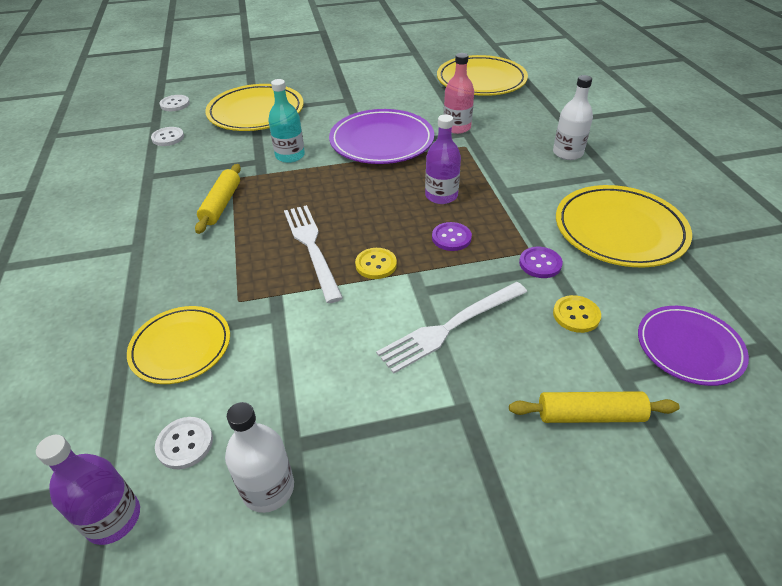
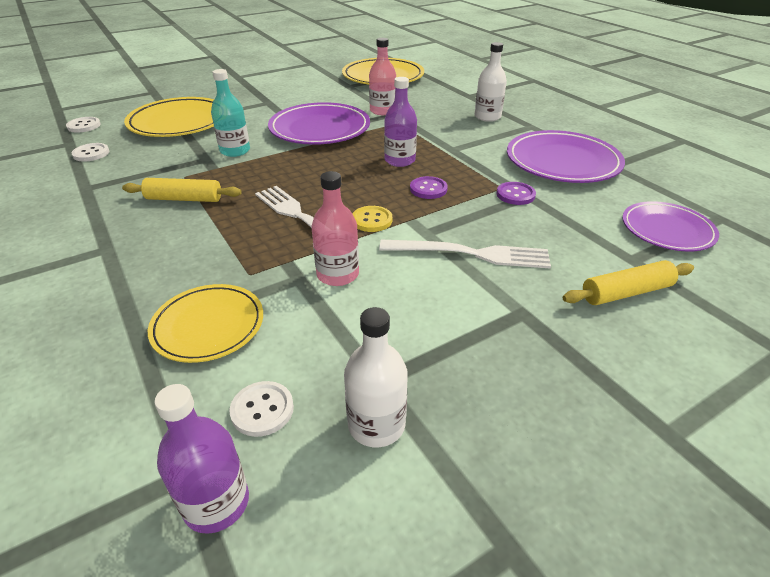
camera: 20 degrees left, 5 degrees down
yellow rolling pin [195,164,241,234] -> yellow rolling pin turned 75 degrees counterclockwise [122,178,242,202]
white fork [376,282,527,374] -> white fork turned 120 degrees counterclockwise [379,240,551,268]
yellow button [553,295,601,333] -> none
yellow plate [556,185,692,267] -> purple plate [507,130,625,183]
none -> pink bottle [311,171,359,286]

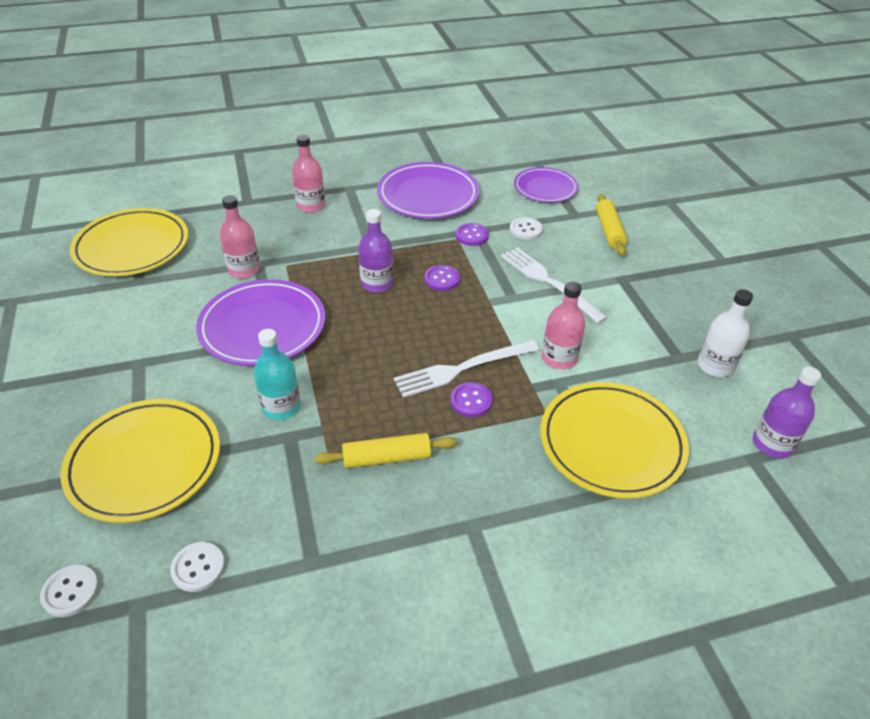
camera: 75 degrees left, 5 degrees up
yellow rolling pin [122,178,242,202] -> yellow rolling pin turned 60 degrees clockwise [315,433,457,468]
yellow plate [148,284,263,363] -> yellow plate [541,382,689,499], size x1.56
white button [229,381,294,437] -> white button moved to [510,217,543,240]
yellow button [352,206,392,232] -> none
white fork [379,240,551,268] -> white fork turned 60 degrees counterclockwise [501,247,608,324]
white bottle [475,42,507,122] -> pink bottle [292,135,325,213]
none -> purple button [450,382,493,417]

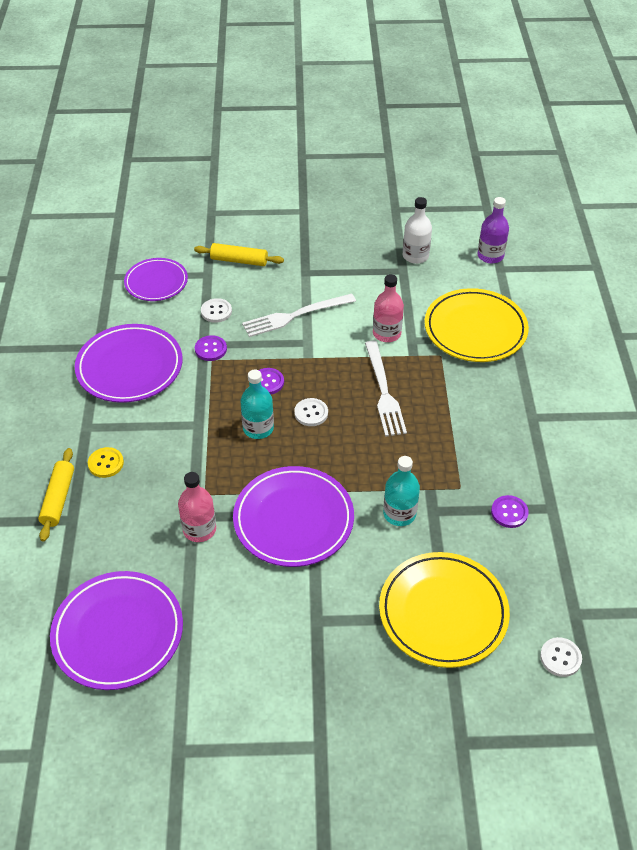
camera: 75 degrees left, 5 degrees up
yellow plate [70,208,188,276] -> purple plate [50,571,183,690]
white button [170,542,225,592] -> white button moved to [294,398,328,426]
pink bottle [292,135,325,213] -> yellow button [88,447,124,478]
yellow rolling pin [315,433,457,468] -> yellow rolling pin moved to [38,448,74,542]
purple bottle [358,209,393,293] -> turquoise bottle [241,370,274,439]
purple button [450,382,493,417] -> purple button moved to [491,495,529,528]

